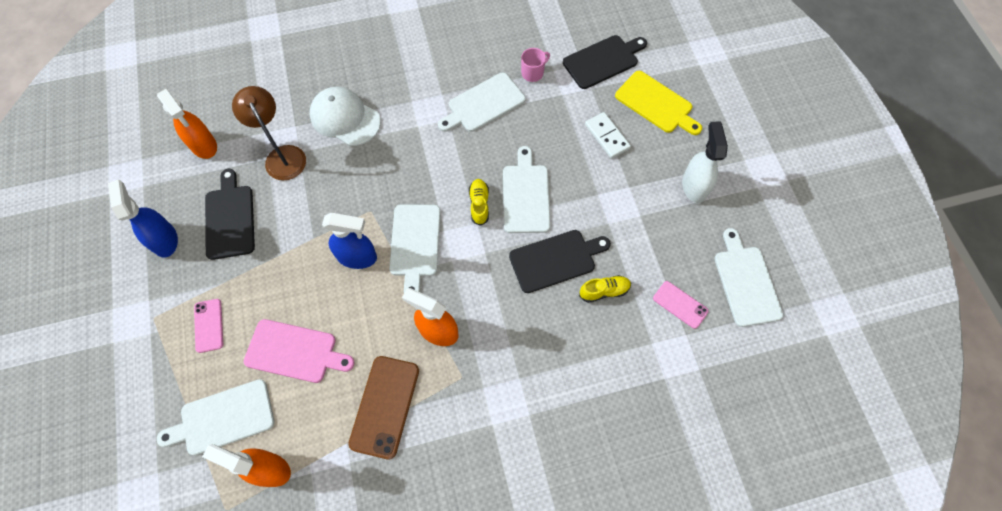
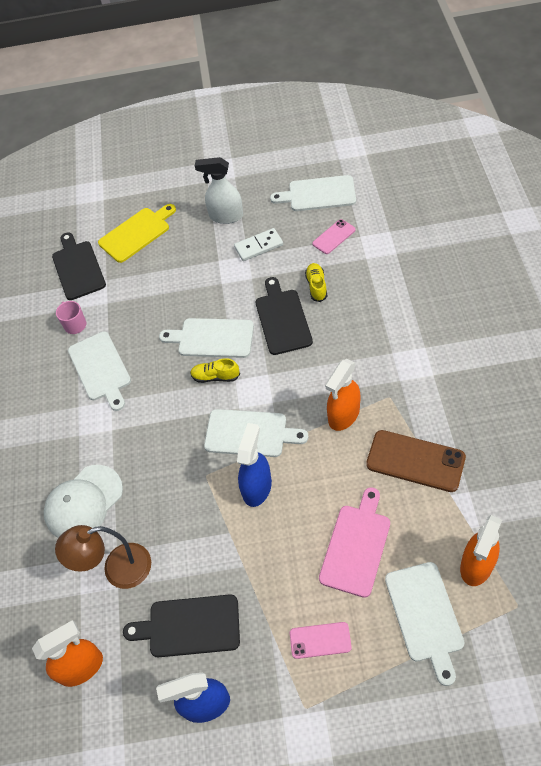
camera: 75 degrees left, 10 degrees down
white domino [585,112,631,159] -> white domino moved to [234,228,283,261]

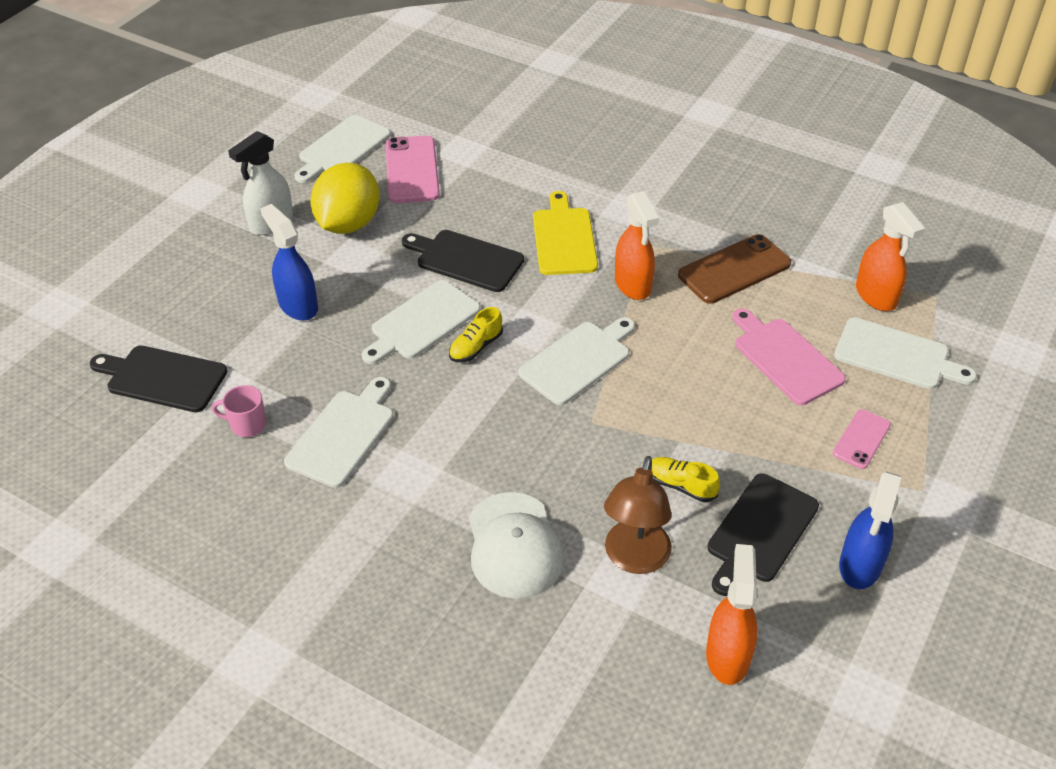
camera: 60 degrees left, 10 degrees down
white cutting board [68,331,131,411] -> white cutting board turned 75 degrees counterclockwise [284,377,394,488]
yellow cutting board [98,204,176,263] -> yellow cutting board moved to [533,191,598,275]
white domino [234,228,283,261] -> yellow lemon [311,163,380,234]
blue spray bottle [237,423,272,507] -> blue spray bottle moved to [260,204,318,321]
yellow shoe [305,263,327,302] -> yellow shoe moved to [652,457,720,502]
pink phone [312,219,356,254] -> pink phone [385,135,440,203], size x1.73

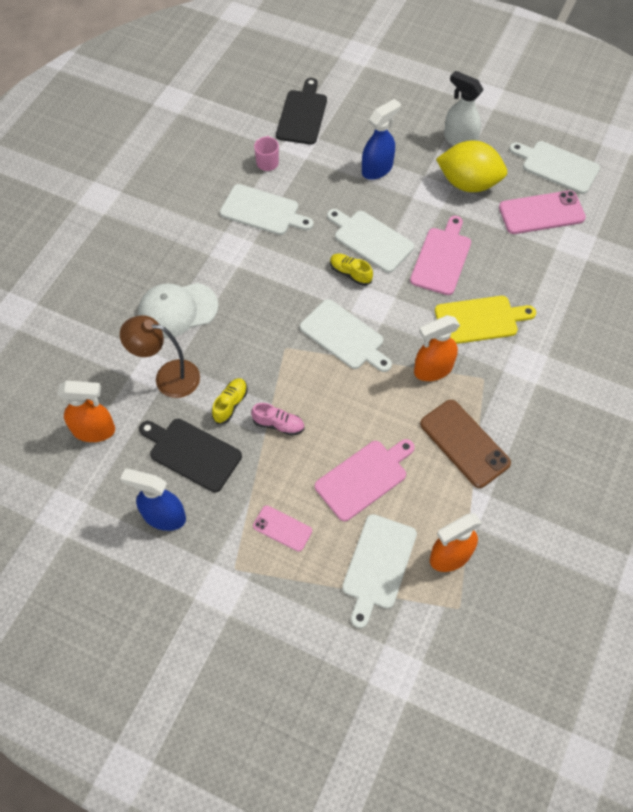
camera: 85 degrees right, 15 degrees up
black cutting board [402,230,524,292] -> pink cutting board [410,216,471,295]
none -> pink shoe [251,403,305,436]

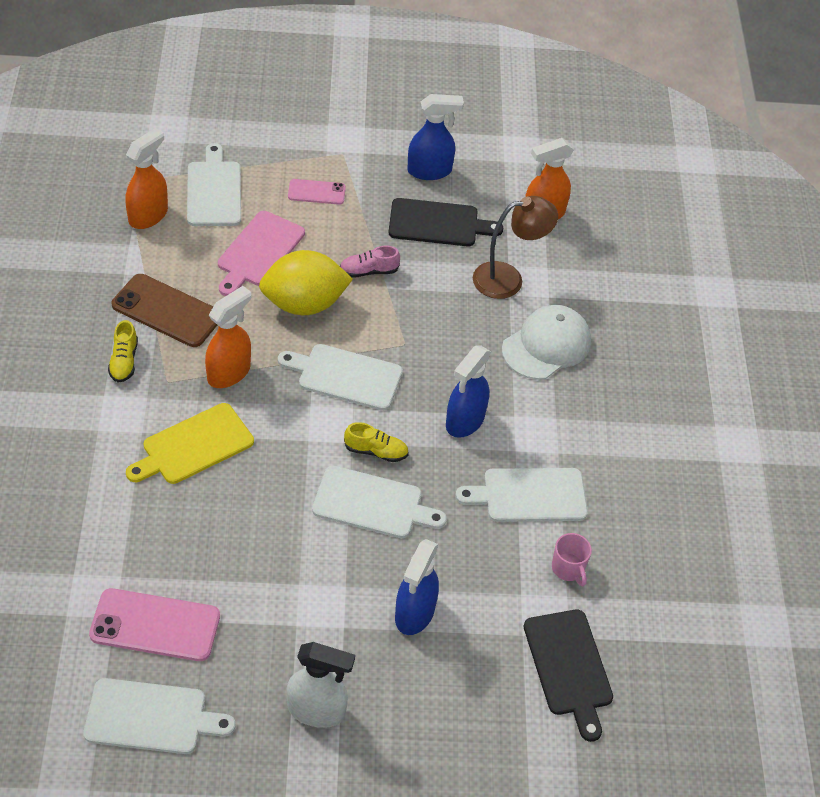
camera: 150 degrees right, 10 degrees down
yellow shoe [212,378,247,424] -> yellow shoe moved to [108,320,138,383]
pink cutting board [410,216,471,295] -> none
yellow lemon [436,140,507,192] -> yellow lemon moved to [259,250,353,315]
pink phone [499,190,586,234] -> pink phone turned 45 degrees clockwise [89,588,220,661]
none -> blue spray bottle [446,345,491,438]

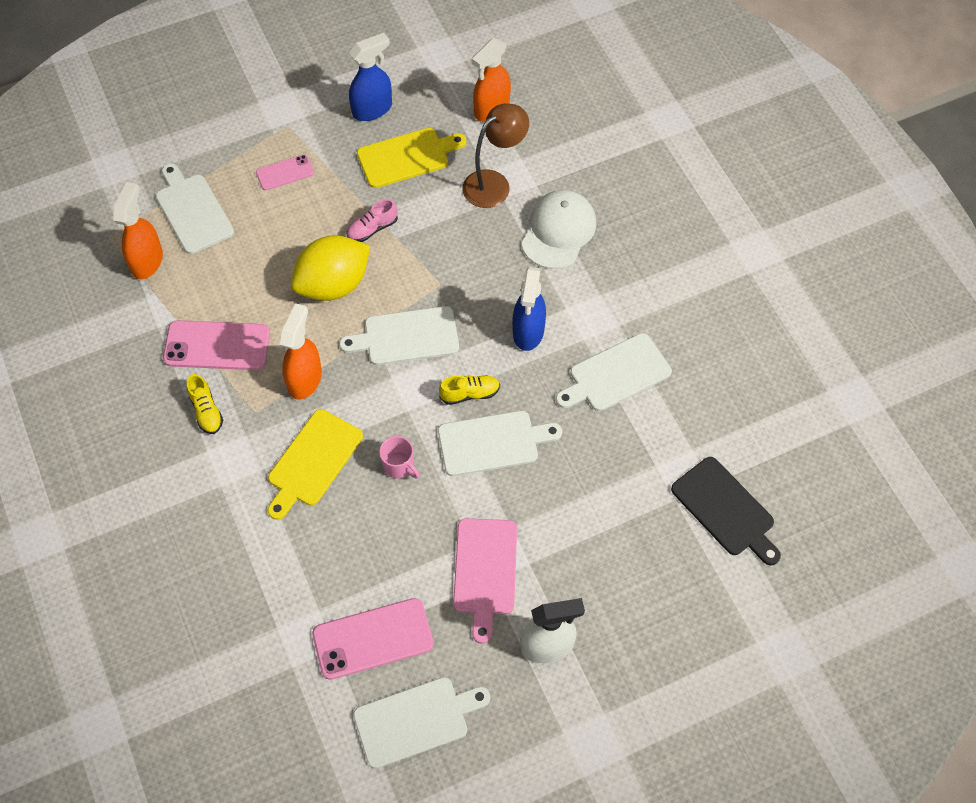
camera: 20 degrees left, 10 degrees up
brown phone [112,274,217,347] -> pink phone [163,320,270,370]
pink cutting board [218,211,305,296] -> pink cutting board moved to [453,518,517,644]
black cutting board [388,198,503,246] -> yellow cutting board [357,128,466,188]
blue spray bottle [395,539,439,635] -> none
pink mug [552,533,592,586] -> pink mug moved to [379,436,420,479]

